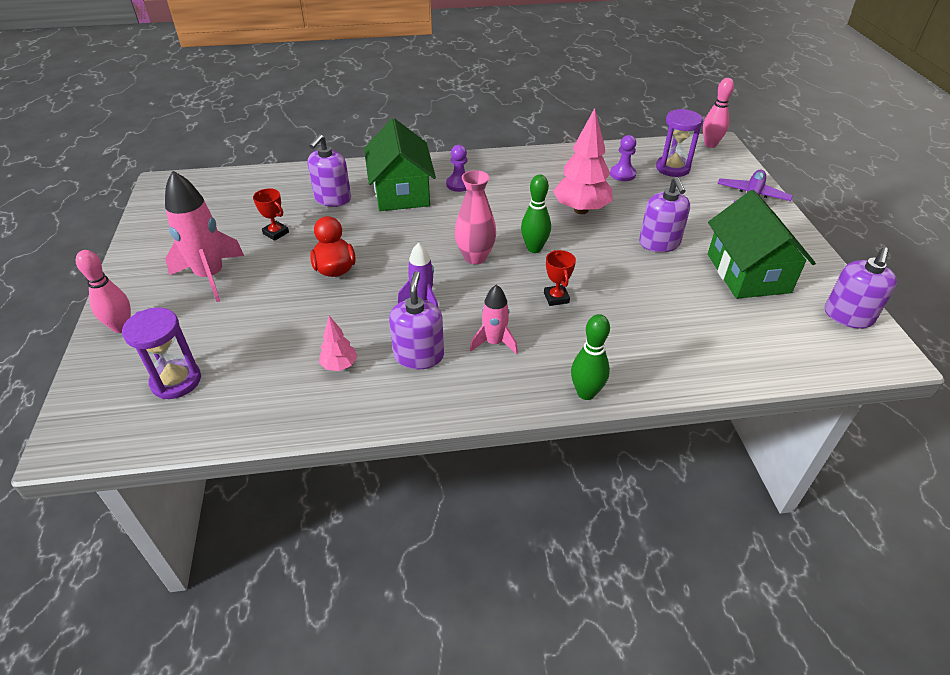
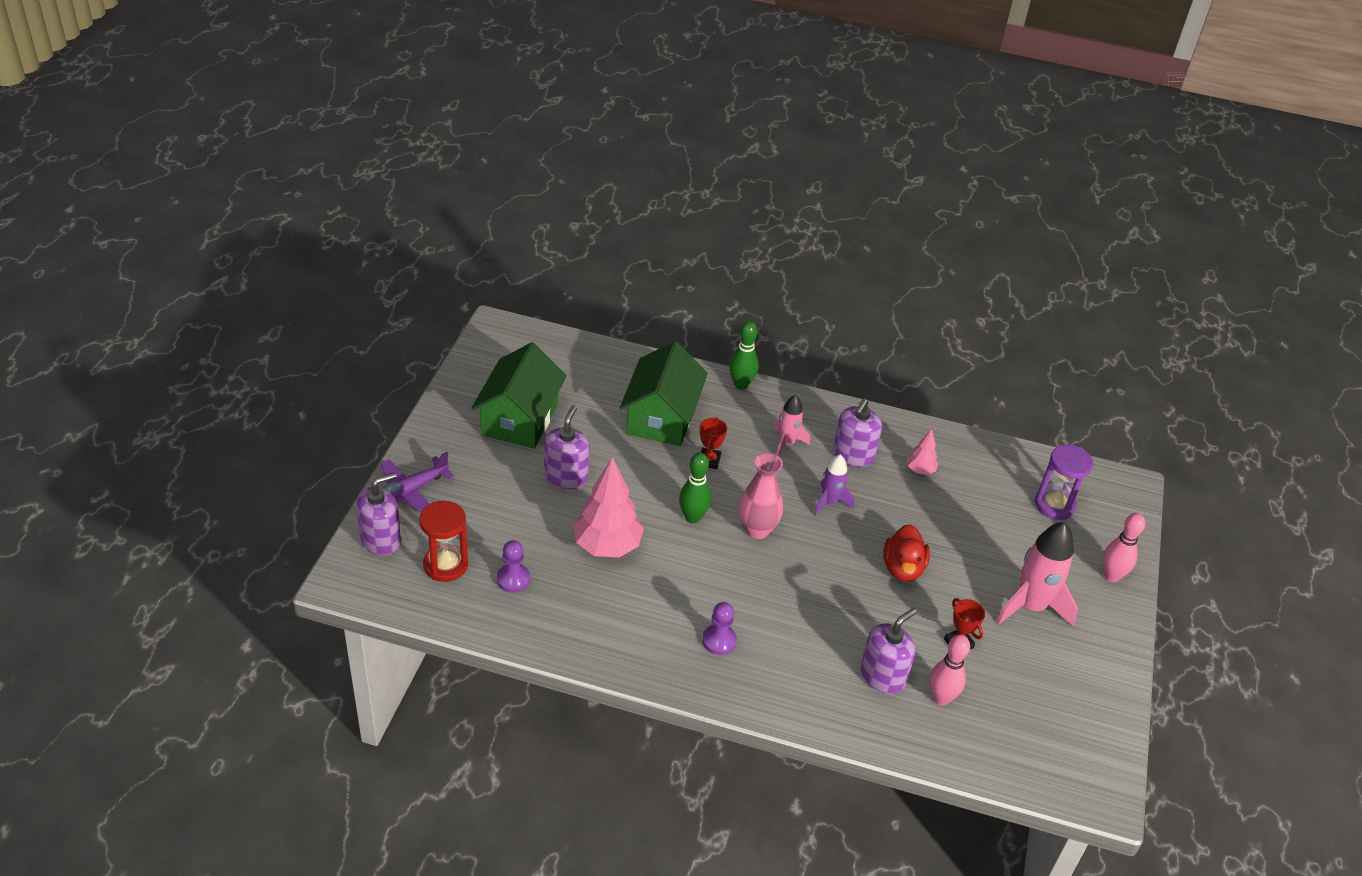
camera: 160 degrees left, 0 degrees up
green house [364,118,436,211] -> green house moved to [620,341,708,446]
purple hourglass [656,109,703,177] -> red hourglass [419,501,468,582]
pink bowling pin [703,78,734,148] -> pink bowling pin moved to [929,634,970,705]
purple soap dispenser [825,247,897,329] -> purple soap dispenser moved to [356,472,401,555]

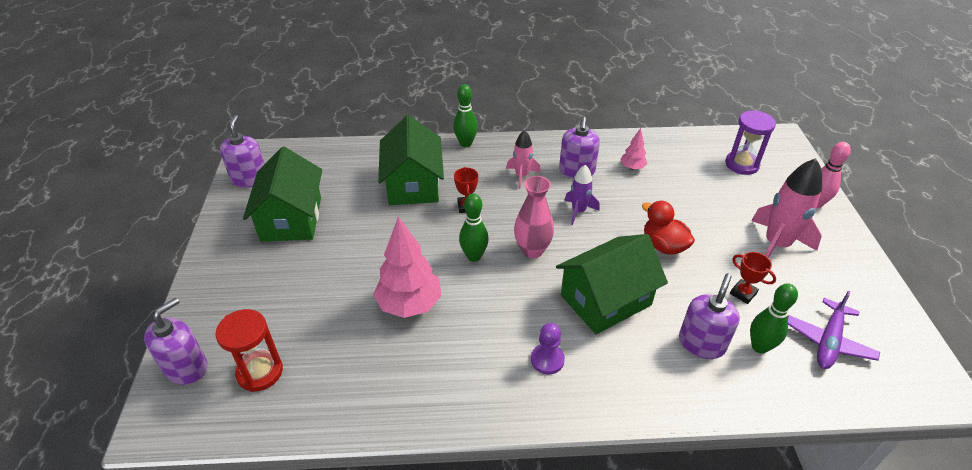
camera: 15 degrees left, 0 degrees up
purple plane [381,452,455,512] -> purple plane moved to [788,291,880,369]
purple pawn [497,540,530,593] -> none
purple soap dispenser [544,405,590,489] -> purple soap dispenser moved to [220,115,265,188]
red duck [883,524,930,581] -> red duck turned 150 degrees clockwise [642,201,695,255]
pink bowling pin [929,634,970,705] -> green bowling pin [750,283,798,354]
none -> green house [556,234,668,334]

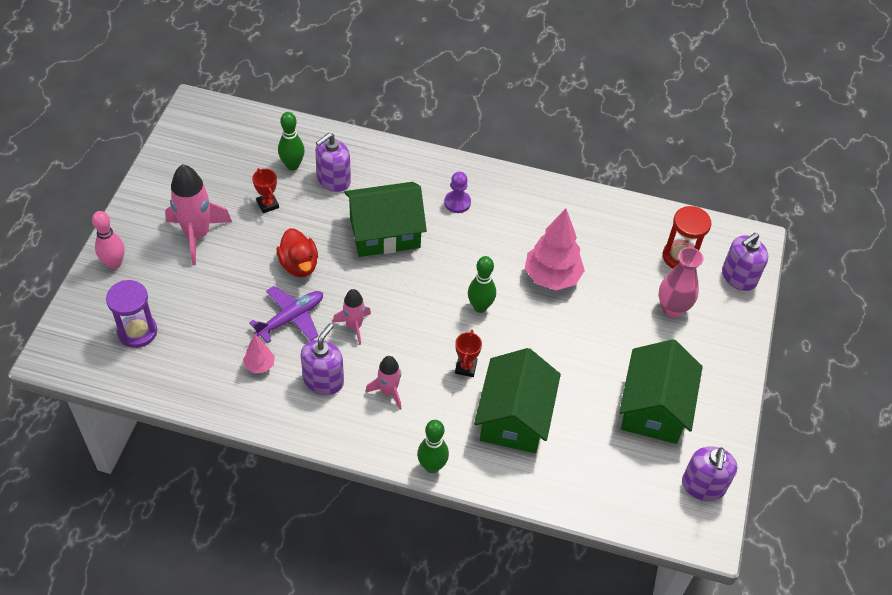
camera: 165 degrees left, 10 degrees up
pink vase [514,176,554,258] -> pink vase moved to [659,247,704,317]
purple rocket [564,165,600,225] -> pink rocket [333,289,371,345]
purple plane [788,291,880,369] -> purple plane moved to [249,286,323,343]

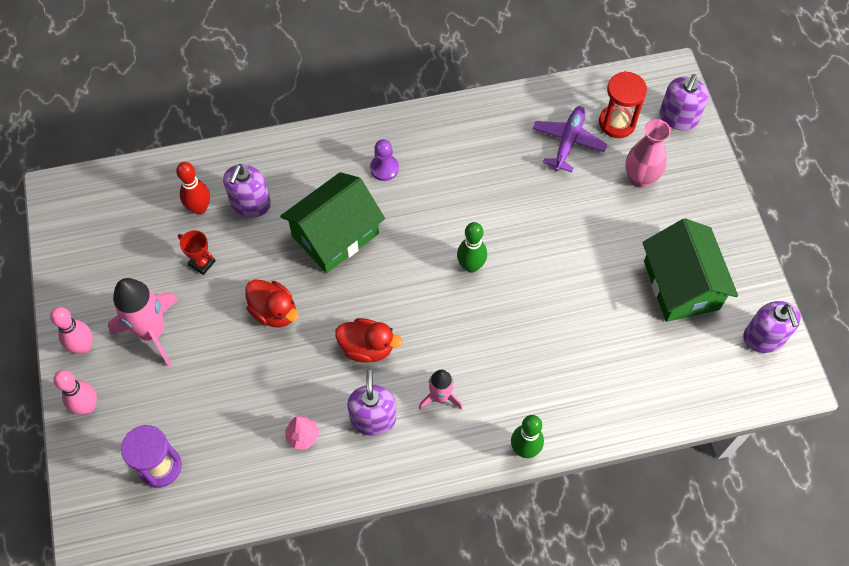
camera: 25 degrees left, 10 degrees up
purple plane [249,286,323,343] -> purple plane moved to [533,106,607,172]
green bowling pin [278,112,305,170] -> red bowling pin [176,162,210,215]
pink rocket [333,289,371,345] -> red duck [335,318,403,363]
red trophy [455,330,482,377] -> none
green house [474,348,561,453] -> none
pink tree [525,209,585,290] -> none
none -> pink bowling pin [50,307,93,354]

